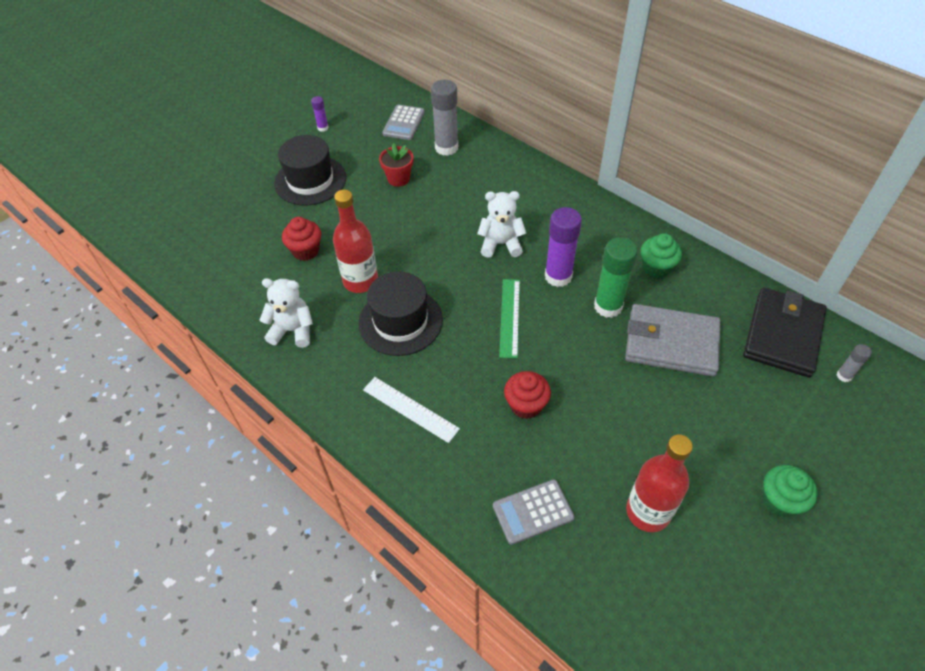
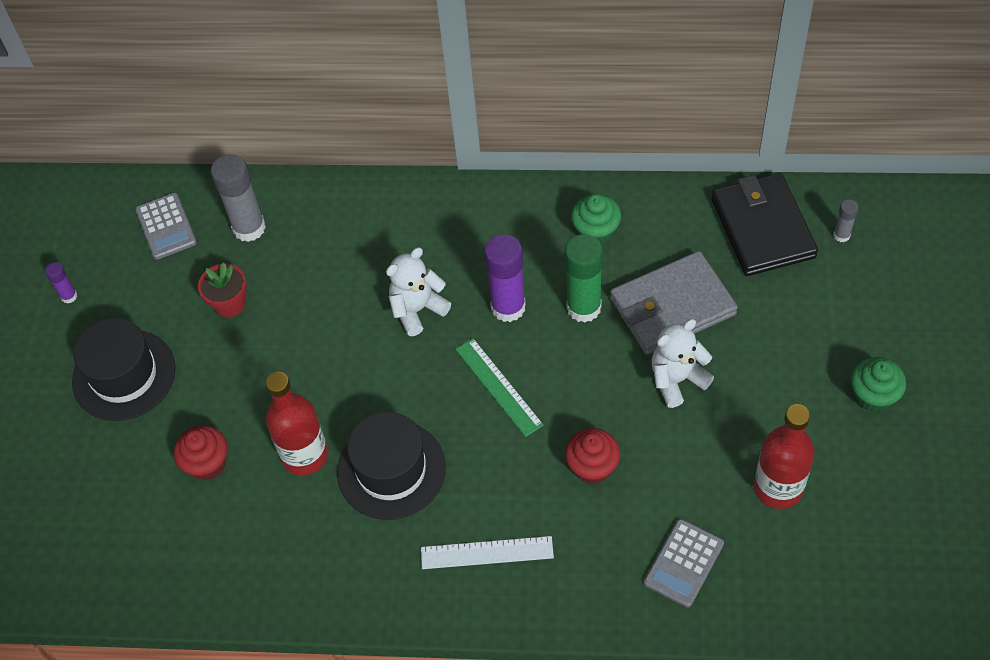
camera: 35 degrees left, 5 degrees up
white teddy bear [260,278,313,348] -> white teddy bear moved to [651,319,714,408]

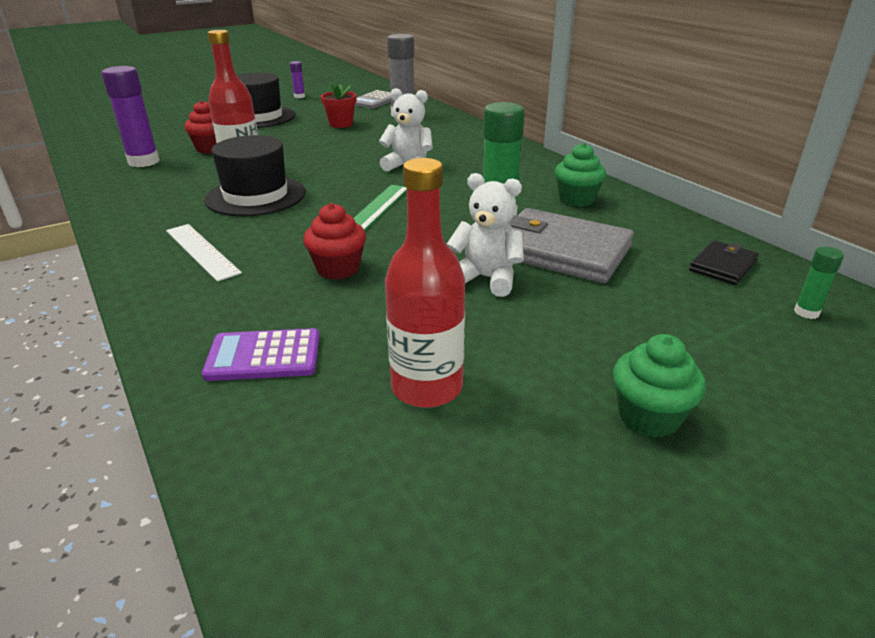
camera: 50 degrees right, 25 degrees down
purple glue stick [484,234,526,322] -> purple glue stick moved to [101,66,160,167]
grey calculator [644,519,724,608] -> purple calculator [202,328,320,381]
black wallet [712,173,818,276] -> black wallet [689,240,759,285], size x0.51
grey glue stick [834,199,858,242] -> green glue stick [794,246,844,319]

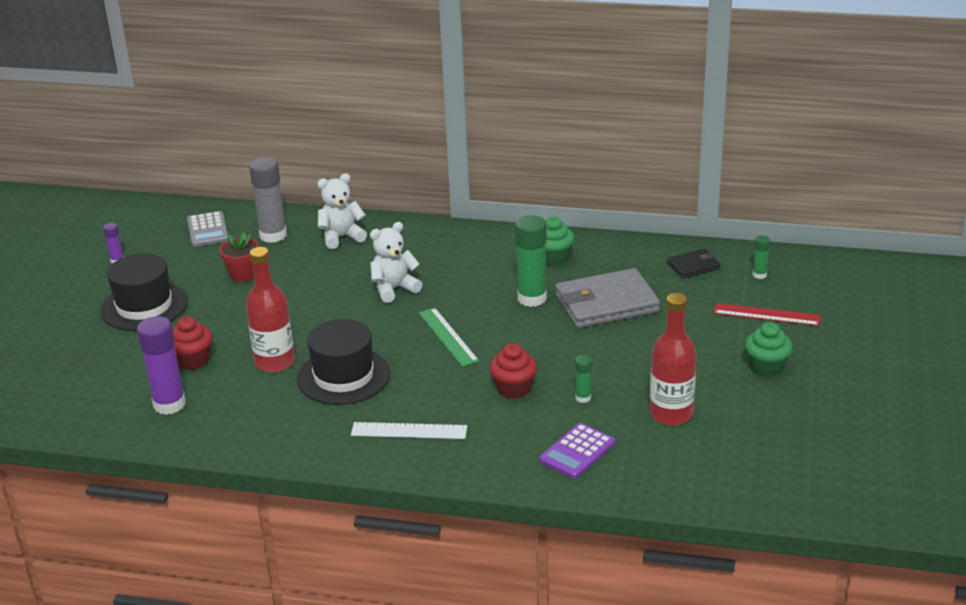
camera: 45 degrees left, 0 degrees up
white teddy bear [447,173,524,297] -> white teddy bear moved to [317,173,367,249]
black wallet [689,240,759,285] -> black wallet turned 75 degrees clockwise [667,248,720,278]
none -> green glue stick [575,355,592,403]
none -> red ruler [713,303,821,326]

